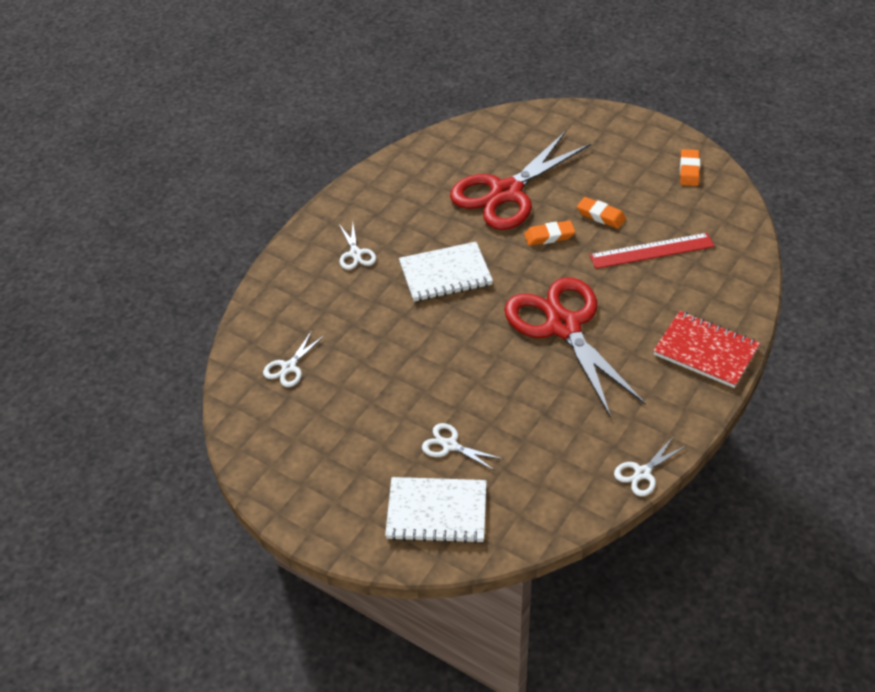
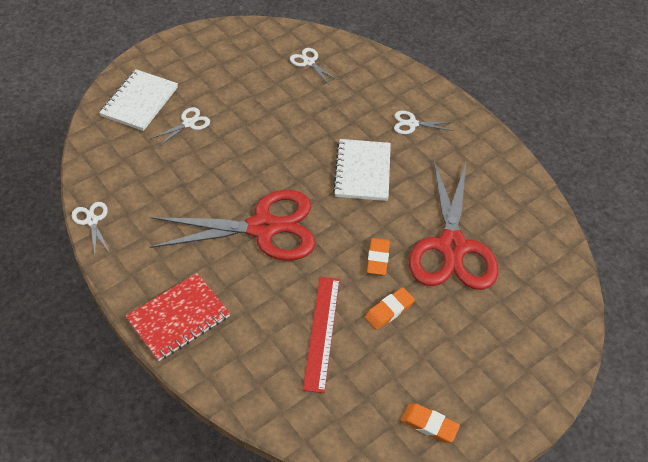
camera: 105 degrees right, 5 degrees up
red scissors [450,132,591,230] -> red scissors turned 150 degrees counterclockwise [409,161,498,290]

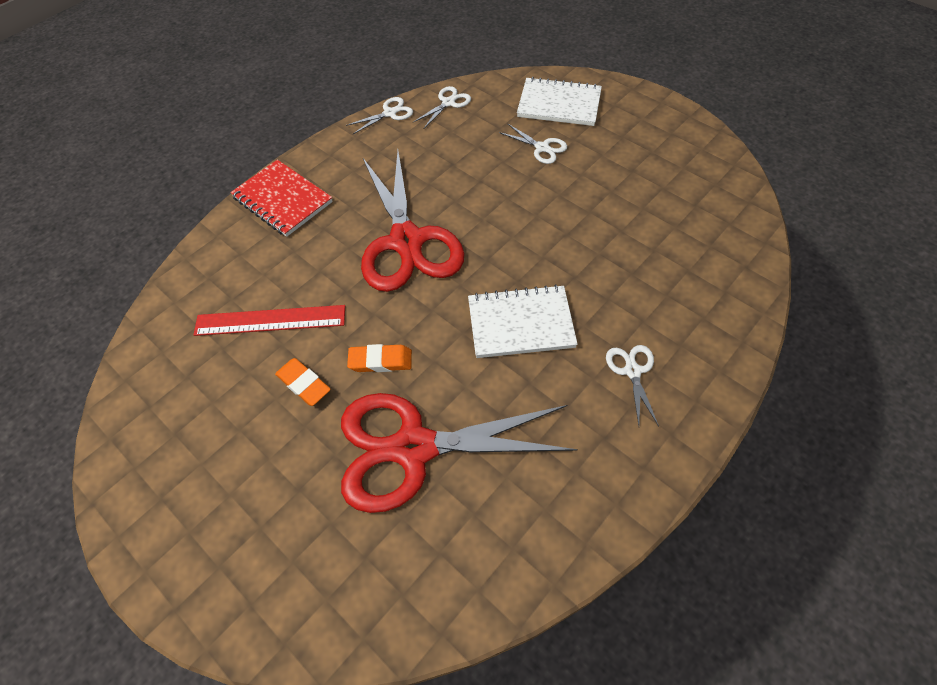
camera: 85 degrees right, 5 degrees up
white scissors [290,48,339,84] -> white scissors moved to [413,86,471,129]
orange eraser [401,403,460,443] -> none

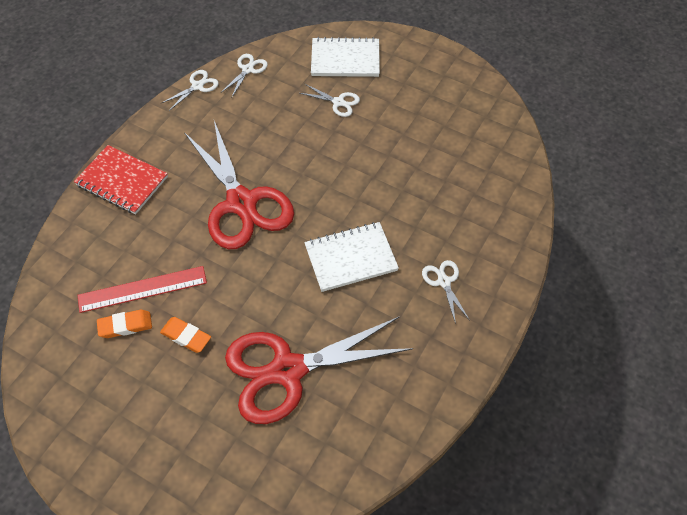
camera: 15 degrees left, 0 degrees up
orange eraser [347,344,412,372] -> orange eraser moved to [97,310,152,338]

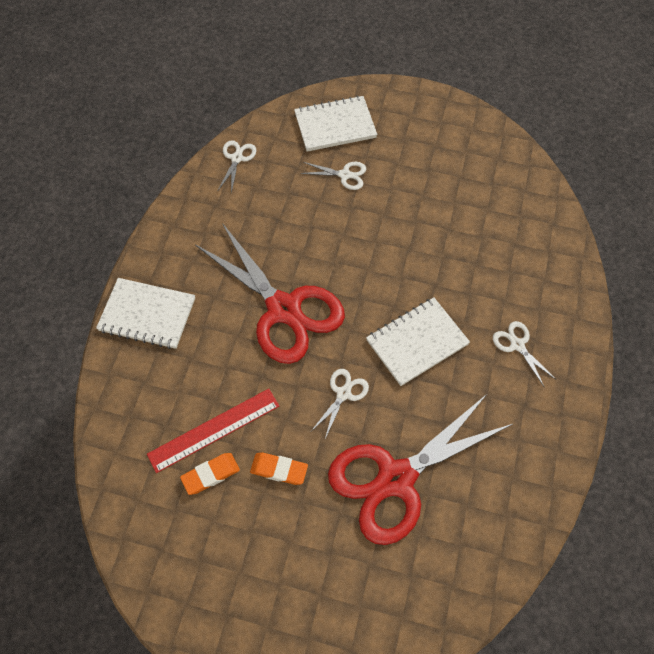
camera: 15 degrees left, 5 degrees up
red notebook [74,145,168,214] -> white notebook [96,278,195,349]
white scissors [162,70,219,111] -> white scissors moved to [311,369,369,439]

